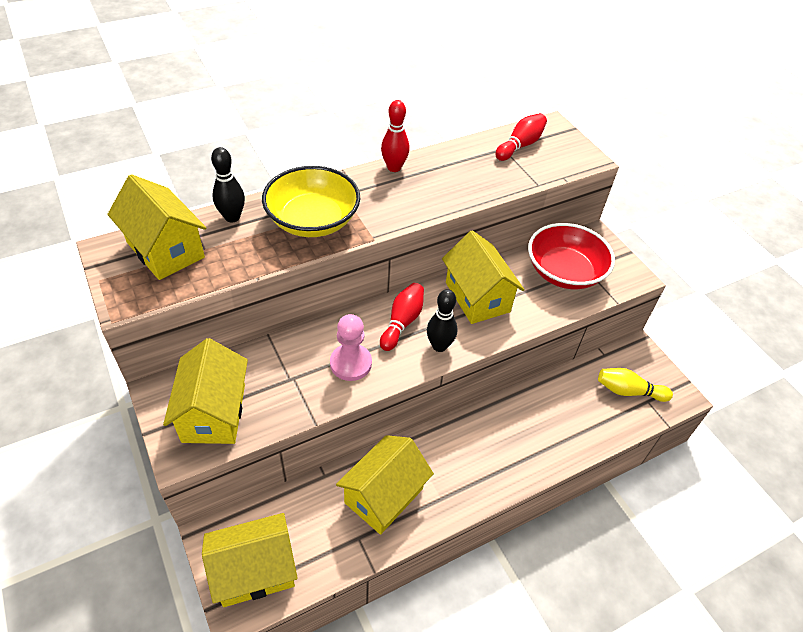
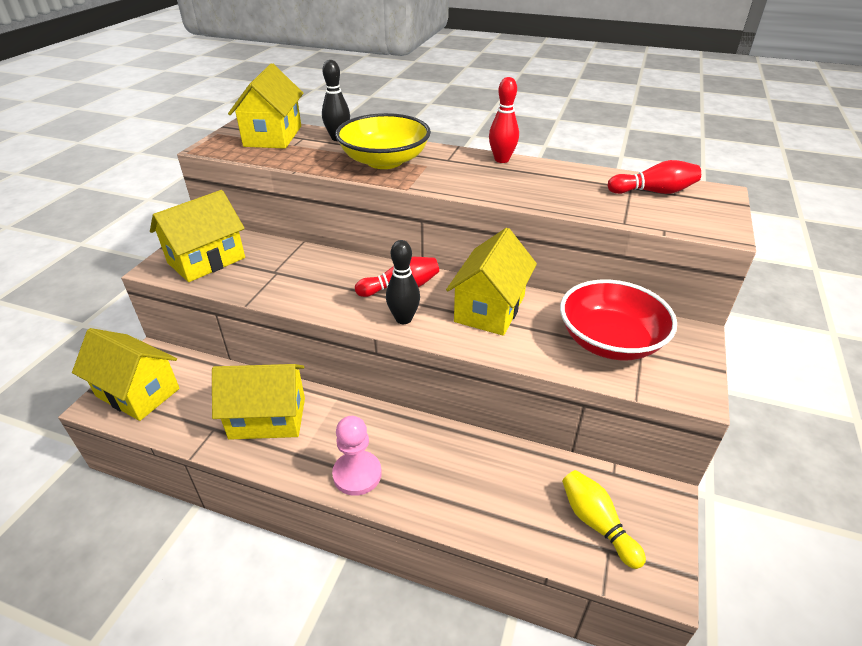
camera: 50 degrees right, 10 degrees down
pink pawn [330,314,372,381] -> pink pawn moved to [332,416,382,496]

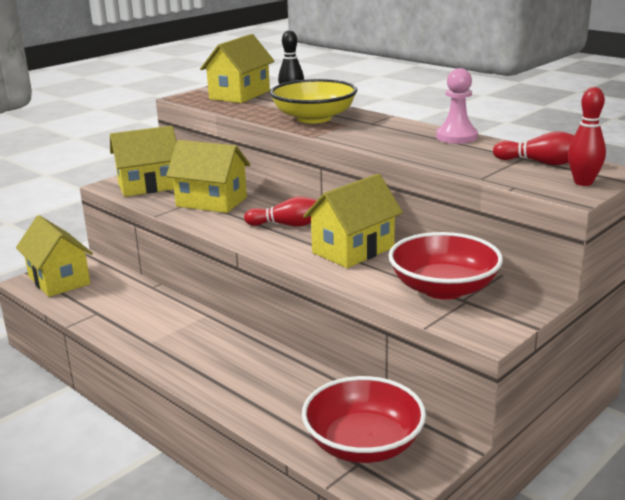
camera: 25 degrees right, 15 degrees down
yellow house [212,364,305,440] -> yellow house moved to [166,140,250,213]
pink pawn [332,416,382,496] -> pink pawn moved to [436,68,478,144]
black bowling pin [386,240,420,324] -> none
red bowling pin [489,77,519,163] -> red bowling pin moved to [568,87,606,186]
yellow bowling pin [562,470,646,569] -> red bowl [302,376,426,463]

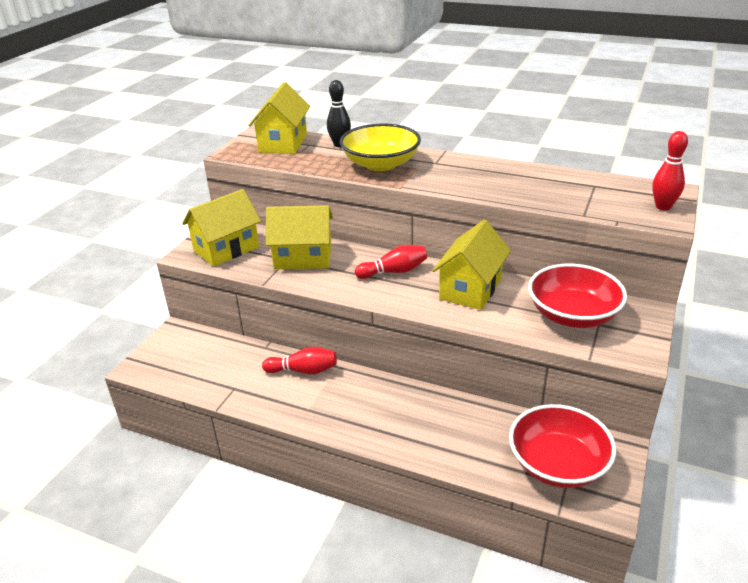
camera: 20 degrees left, 10 degrees up
yellow house [16,215,93,297] -> none
pink pawn [436,68,478,144] -> none
red bowling pin [493,131,575,165] -> red bowling pin moved to [262,347,337,375]

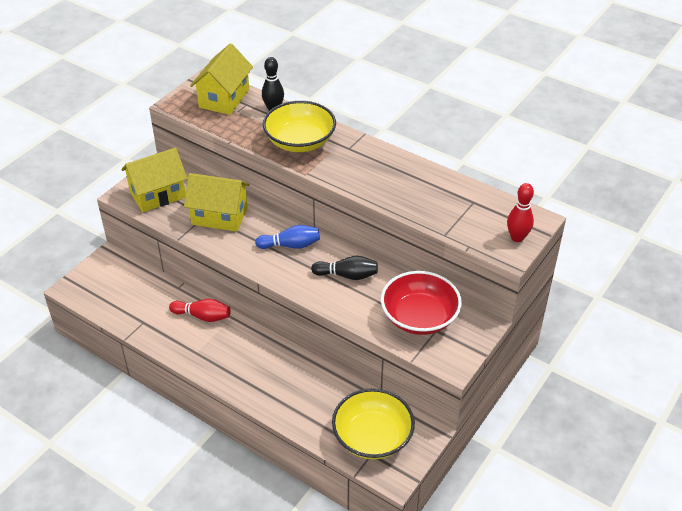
camera: 10 degrees right, 10 degrees up
red bowling pin [355,245,427,279] -> blue bowling pin [255,225,320,249]
yellow house [432,220,511,310] -> black bowling pin [311,256,378,280]
red bowl [509,404,616,488] -> yellow bowl [332,388,415,460]

